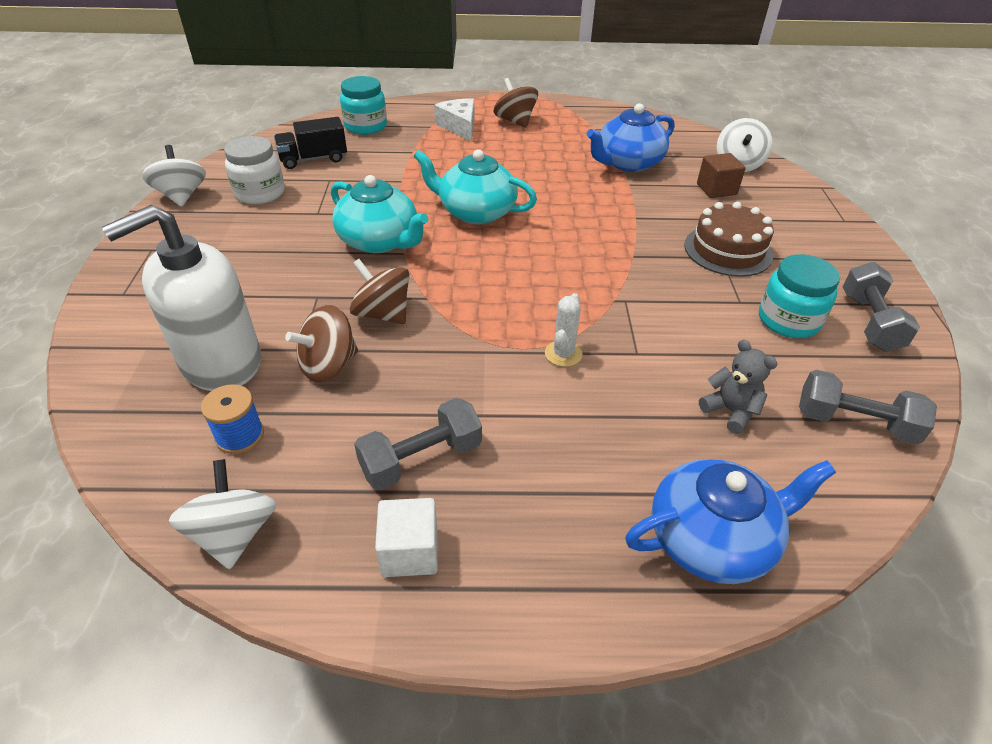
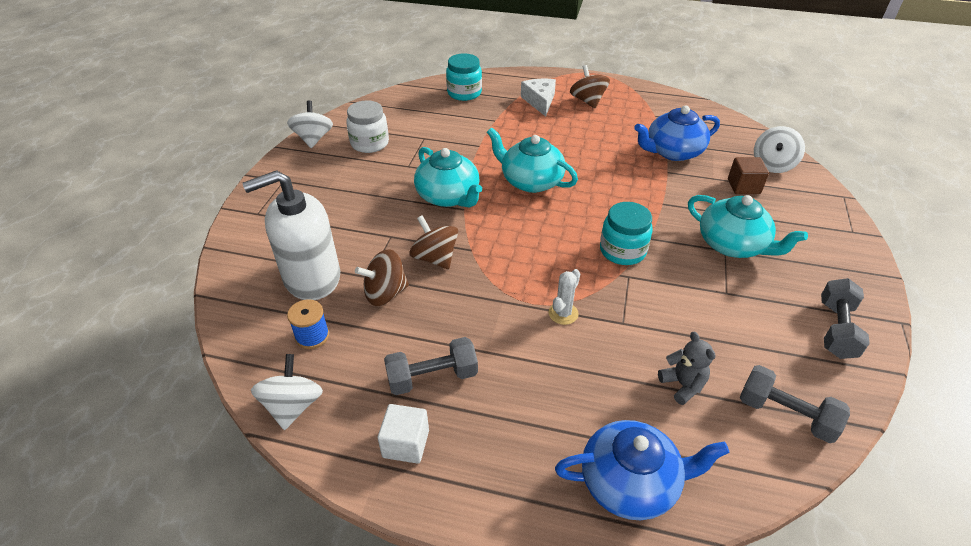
camera: 15 degrees right, 0 degrees up
black truck [274,117,347,169] -> none
brown cake [684,202,774,277] -> turquoise teapot [688,195,808,258]
turquoise jar [759,254,840,338] -> turquoise jar moved to [600,202,653,265]

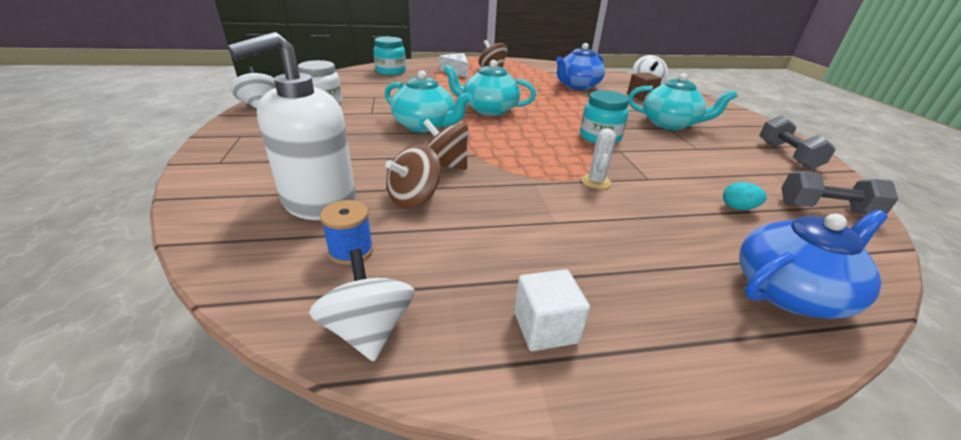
camera: 25 degrees left, 10 degrees down
grey dumbbell [384,337,478,395] -> none
grey teddy bear [658,332,716,405] -> turquoise egg [723,182,767,210]

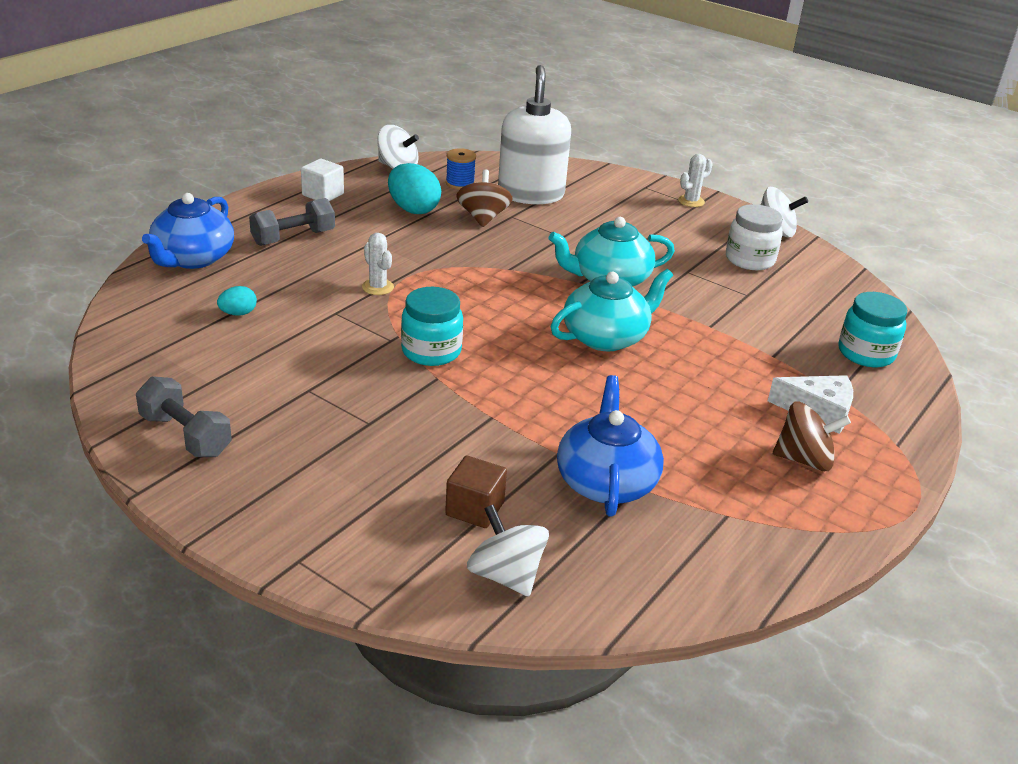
camera: 135 degrees right, 0 degrees up
brown spinning top [423,119,468,170] -> none
turquoise teapot [628,73,737,130] -> none
grey dumbbell [782,171,898,215] -> grey dumbbell moved to [249,198,335,246]
none -> turquoise egg [388,163,441,214]
none -> white cactus [678,154,713,207]

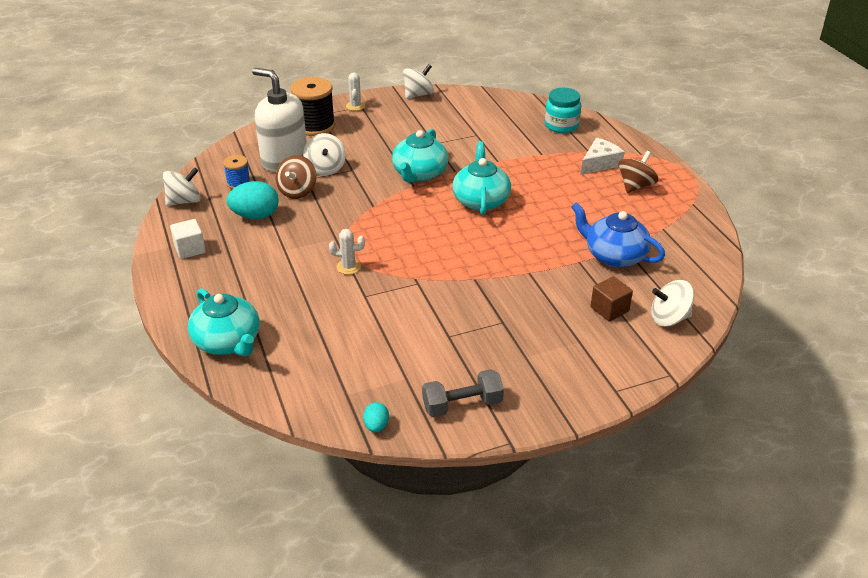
camera: 55 degrees left, 5 degrees up
blue teapot [142,193,234,269] -> turquoise teapot [188,288,260,357]
turquoise egg [217,286,257,316] -> turquoise egg moved to [363,402,389,432]
grey dumbbell [249,198,335,246] -> none
turquoise jar [401,287,463,366] -> none
brown spinning top [456,169,512,227] -> brown spinning top turned 105 degrees counterclockwise [275,155,317,199]
white jar [726,204,783,270] -> none
none -> black spool [291,77,335,136]
none -> white spinning top [303,133,346,175]

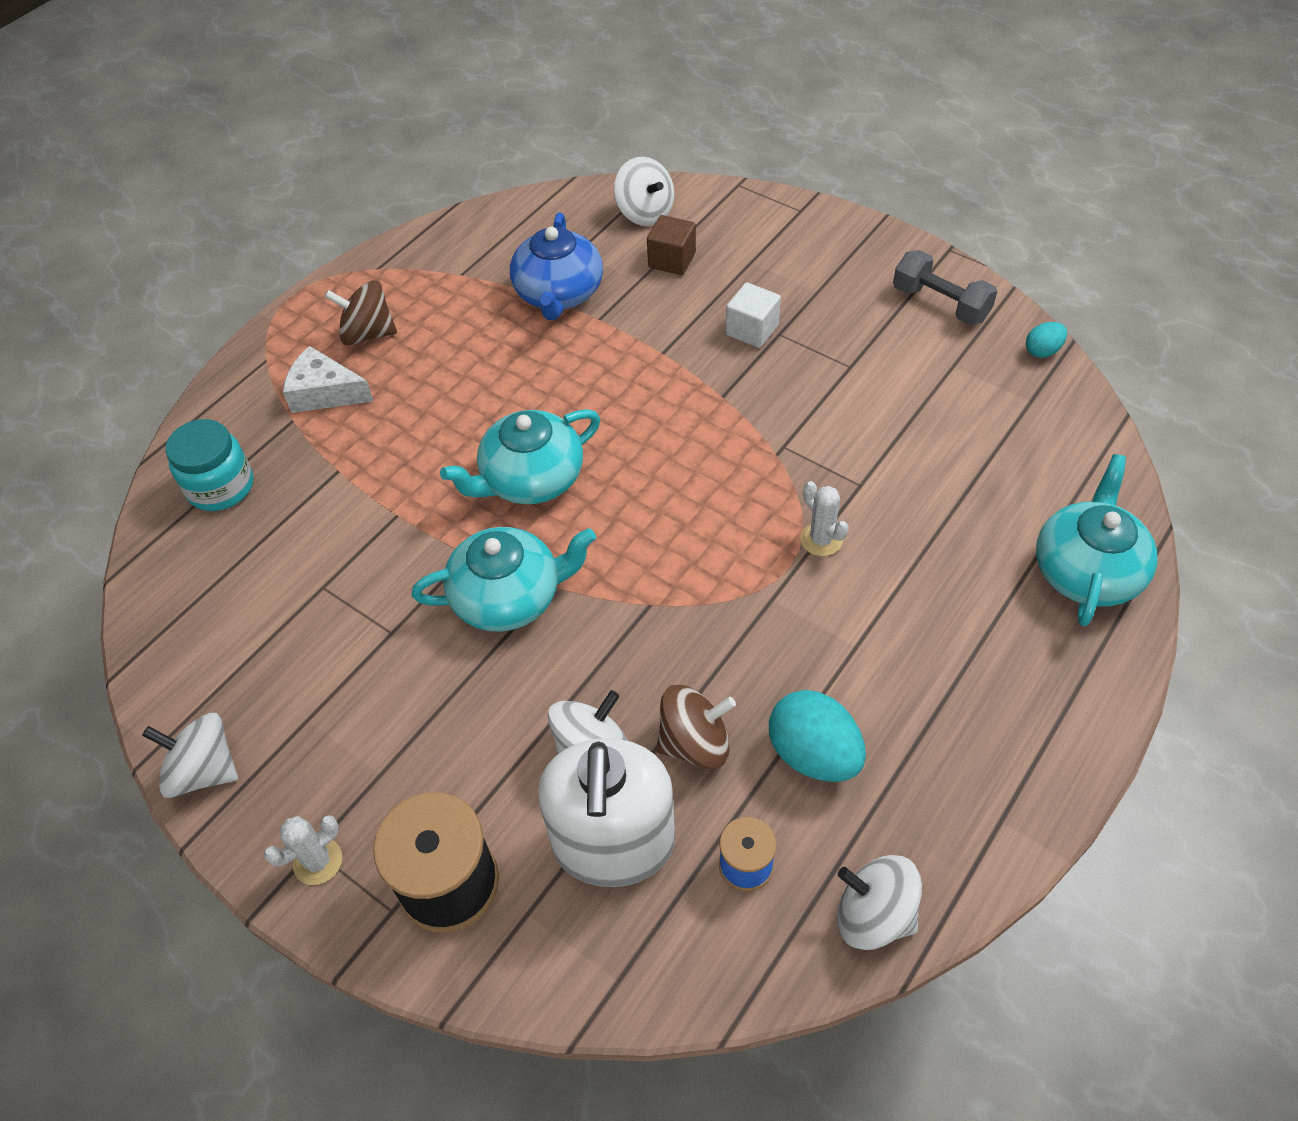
camera: 120 degrees left, 15 degrees up
white cube [170,219,206,259] -> white cube moved to [726,282,781,348]

